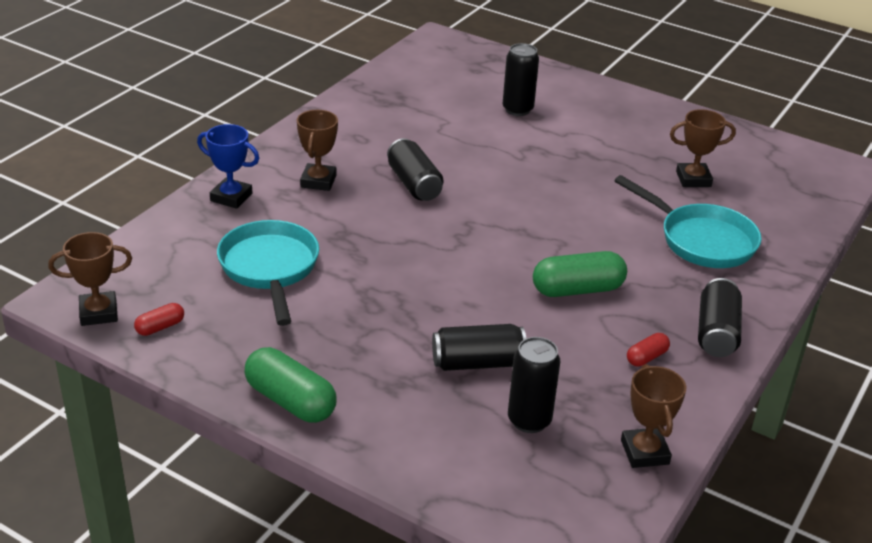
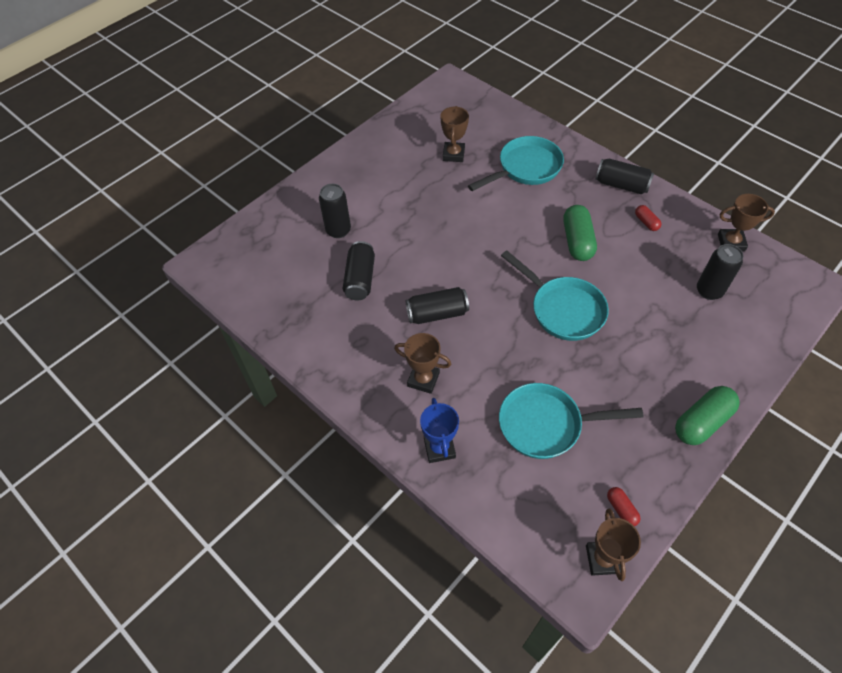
camera: 75 degrees left, 20 degrees up
blue trophy [197,124,259,209] -> blue trophy turned 45 degrees counterclockwise [420,398,459,463]
black can [432,324,526,371] -> black can moved to [343,241,375,300]
none -> turquoise pan [501,251,609,341]

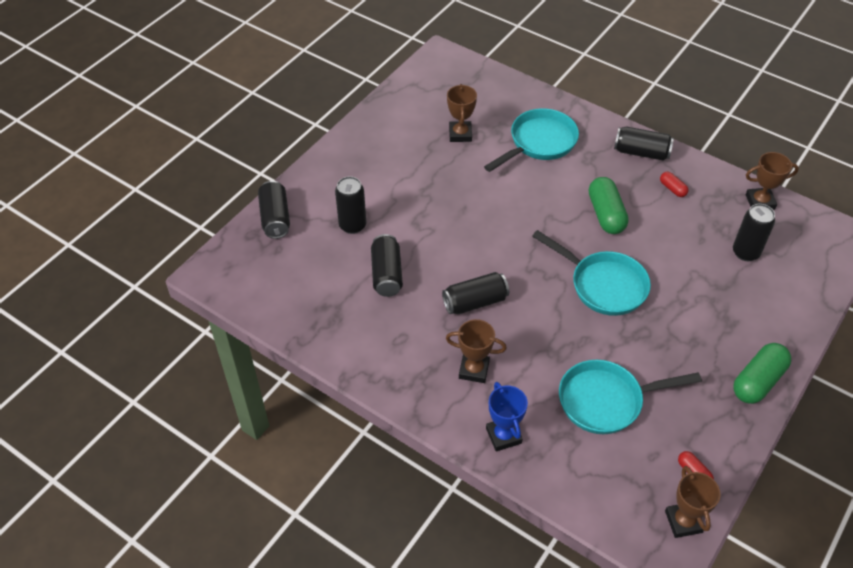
camera: 10 degrees left, 5 degrees down
none -> black can [258,181,290,239]

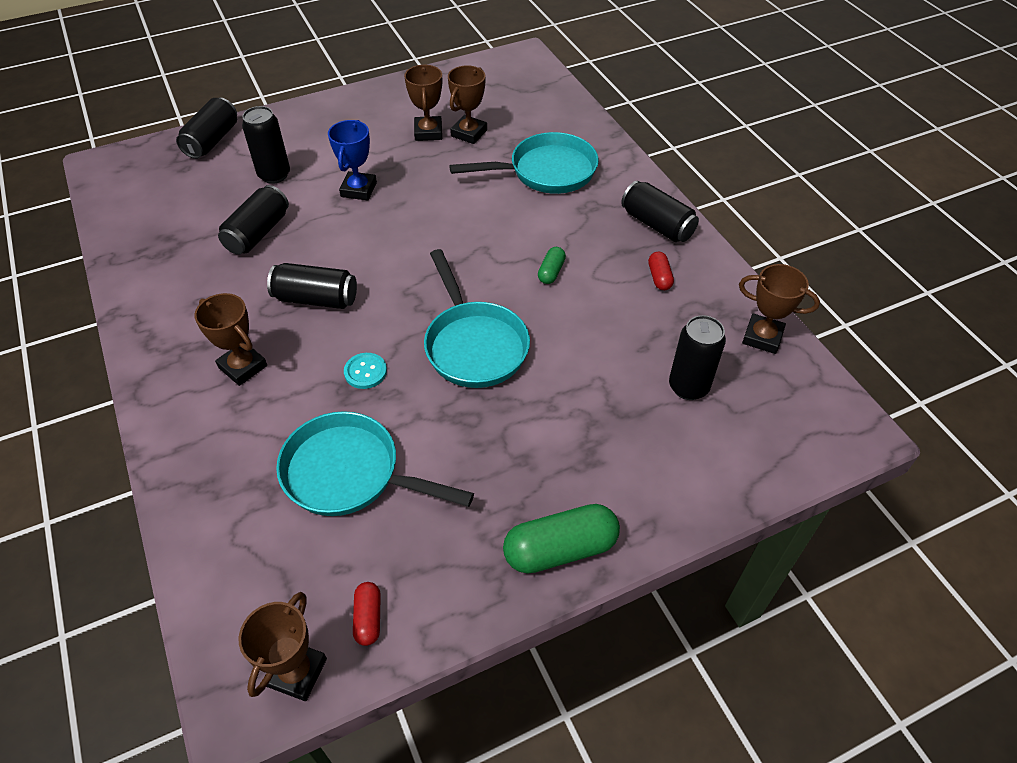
camera: 30 degrees right, 0 degrees up
blue trophy [486,382,528,451] -> blue trophy moved to [328,120,377,201]
green capsule [589,177,628,234] -> green capsule [538,247,566,284], size x0.51
none -> turquoise button [344,353,387,389]
none -> brown trophy [404,65,442,141]

